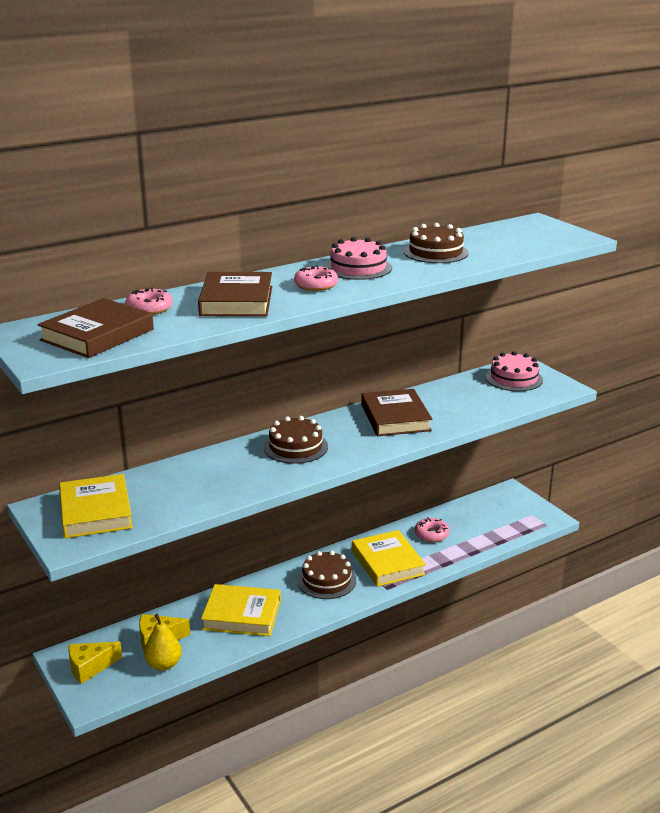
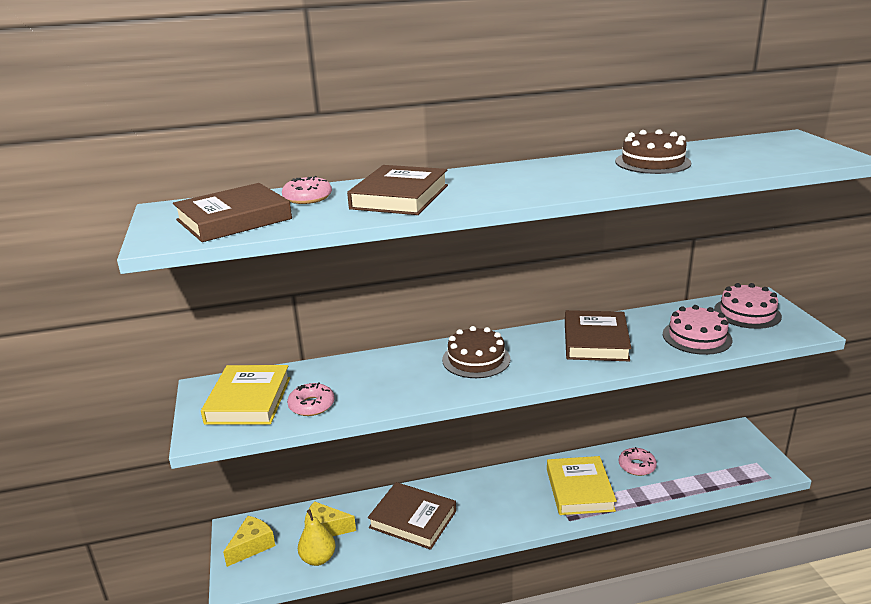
camera: 20 degrees right, 0 degrees up
yellow cheese [68,642,122,684] -> yellow cheese turned 135 degrees clockwise [223,516,275,567]
yellow book [201,584,281,636] -> brown book [368,482,456,550]
pink donut [294,265,338,291] -> pink donut moved to [287,382,334,416]
brown cake [297,551,356,599] -> none
pink cake [325,237,392,280] -> pink cake moved to [663,305,732,355]

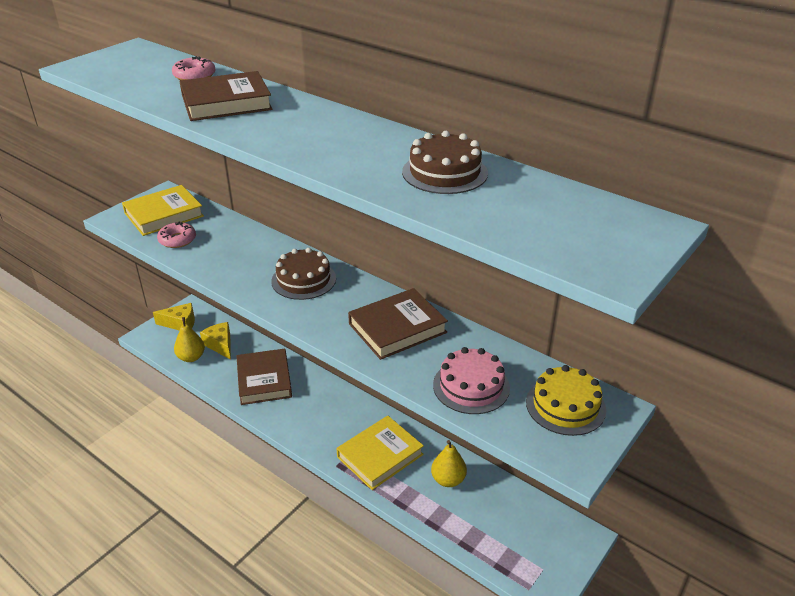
camera: 50 degrees right, 10 degrees up
brown book [173,183,292,242] -> none
pink donut [619,447,657,476] -> yellow pear [431,440,467,487]
pink cake [714,283,782,329] -> yellow cake [526,365,606,436]

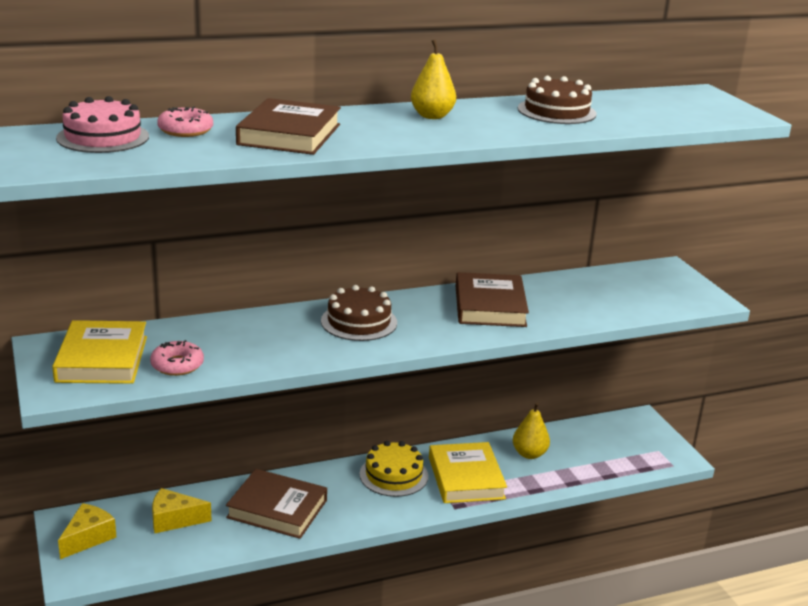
camera: 60 degrees left, 10 degrees down
yellow pear [174,317,205,362] -> yellow pear moved to [411,39,456,119]
pink cake [433,347,510,414] -> pink cake moved to [56,96,149,153]
yellow cake [526,365,606,436] -> yellow cake moved to [359,441,428,497]

